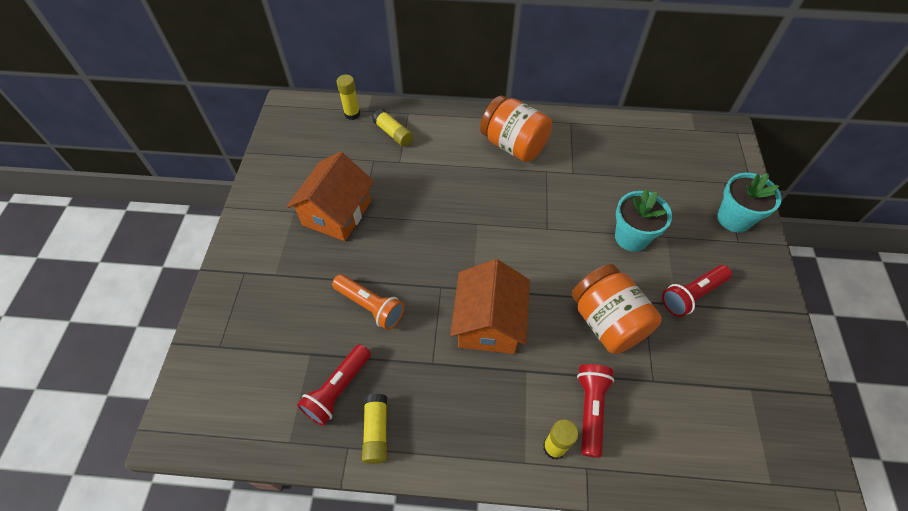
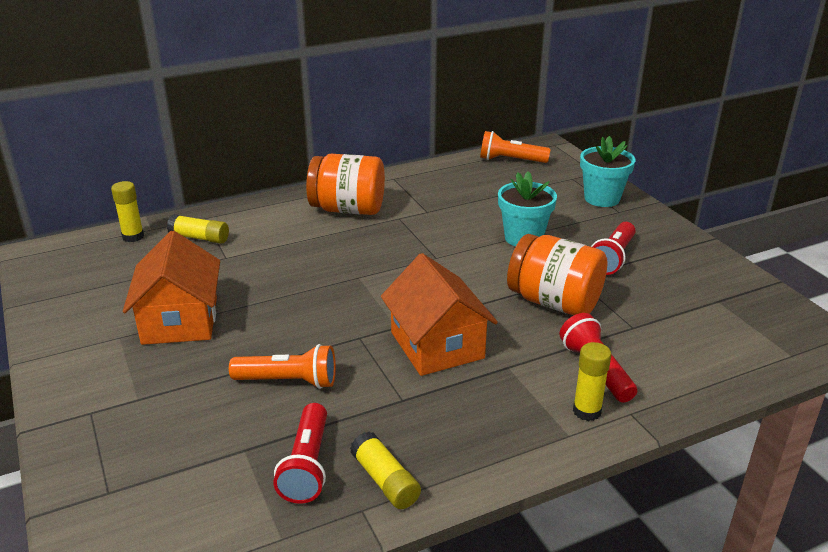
camera: 30 degrees left, 25 degrees down
none -> orange flashlight [480,131,550,163]

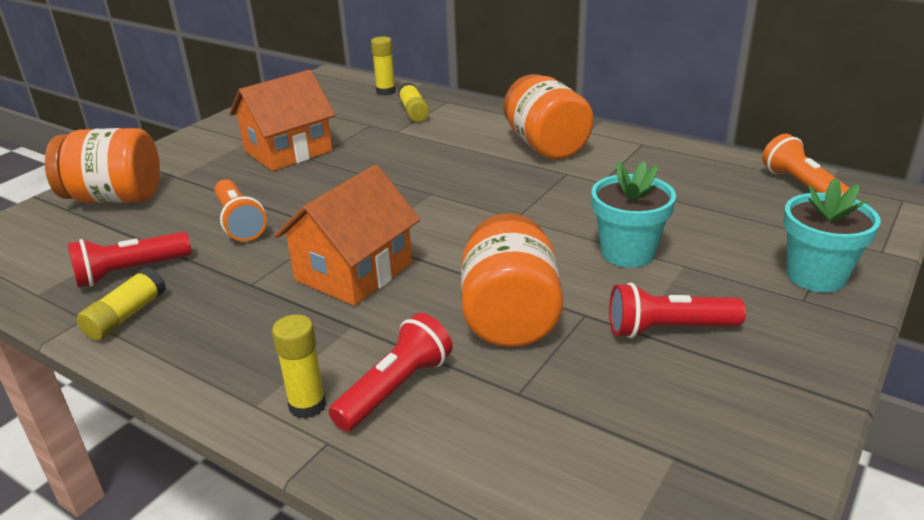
camera: 60 degrees right, 0 degrees up
none -> orange jar [45,128,160,203]

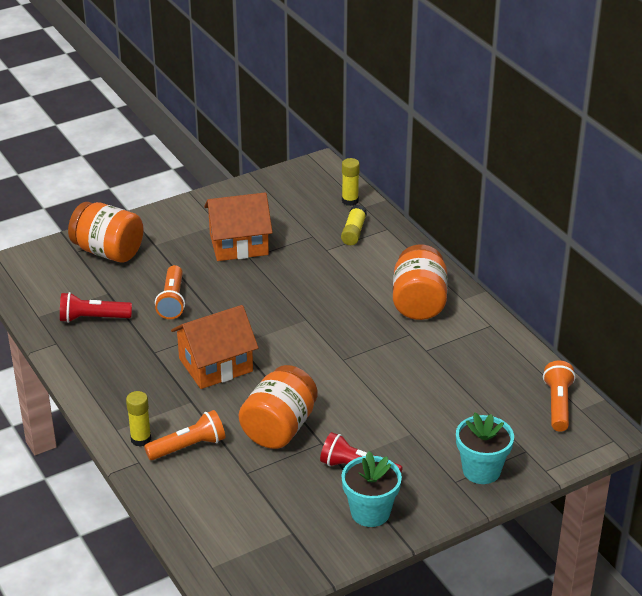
camera: 25 degrees right, 5 degrees up
yellow glue stick [76,267,166,341] -> none
red flashlight [329,313,453,431] -> orange flashlight [144,410,225,460]
turquoise flower pot [592,161,676,268] -> turquoise flower pot moved to [341,451,402,527]

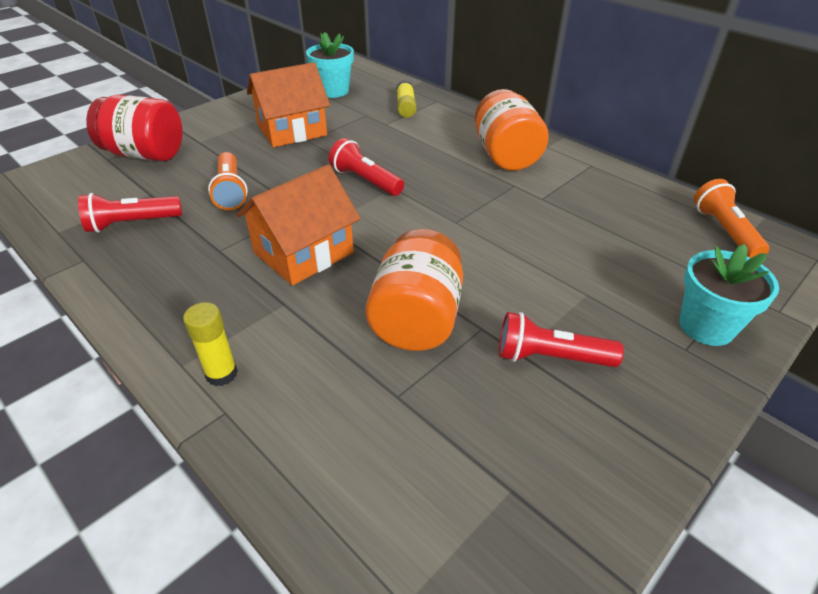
camera: 15 degrees left, 5 degrees up
orange jar [68,202,144,263] -> red jar [86,95,183,161]
orange flashlight [144,410,225,460] -> none
turquoise flower pot [341,451,402,527] -> turquoise flower pot moved to [306,32,354,98]
yellow glue stick [342,158,360,206] -> none
none -> red flashlight [329,138,404,196]

